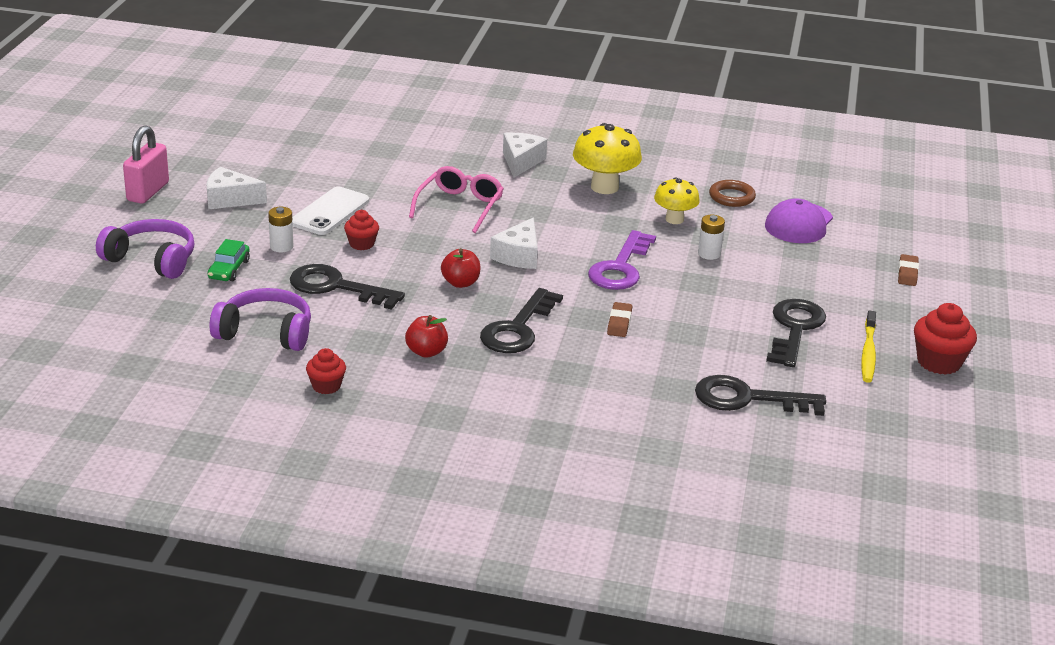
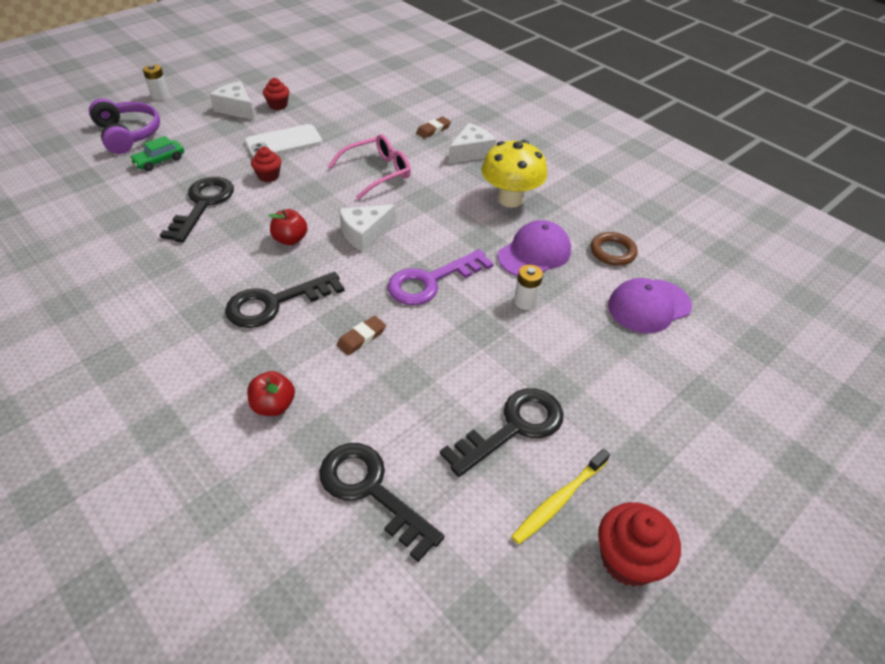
camera: 35 degrees right, 15 degrees up
pink padlock [123,125,169,204] -> none
purple headphones [210,288,311,351] -> none
white battery [268,207,293,252] -> white battery moved to [143,64,169,101]
black key [290,264,405,310] -> black key turned 45 degrees clockwise [160,177,234,243]
red cupcake [306,348,346,394] -> red cupcake moved to [263,78,289,110]
red apple [405,315,448,358] -> red apple moved to [247,371,295,416]
yellow mushroom [654,178,700,224] -> purple cap [498,220,571,276]
brown eraser [898,254,919,286] -> brown eraser moved to [416,117,451,139]

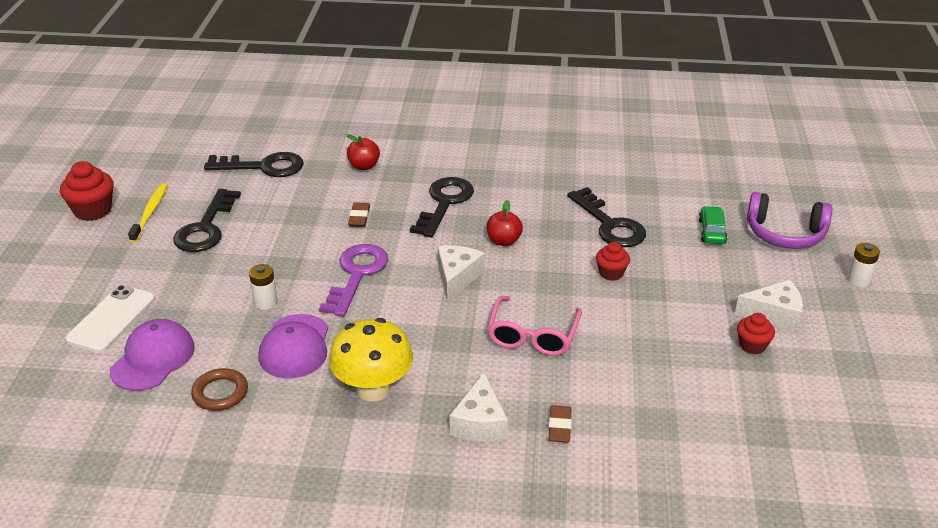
camera: 140 degrees right, 10 degrees down
white phone [245,124,322,157] -> white phone moved to [65,285,155,353]

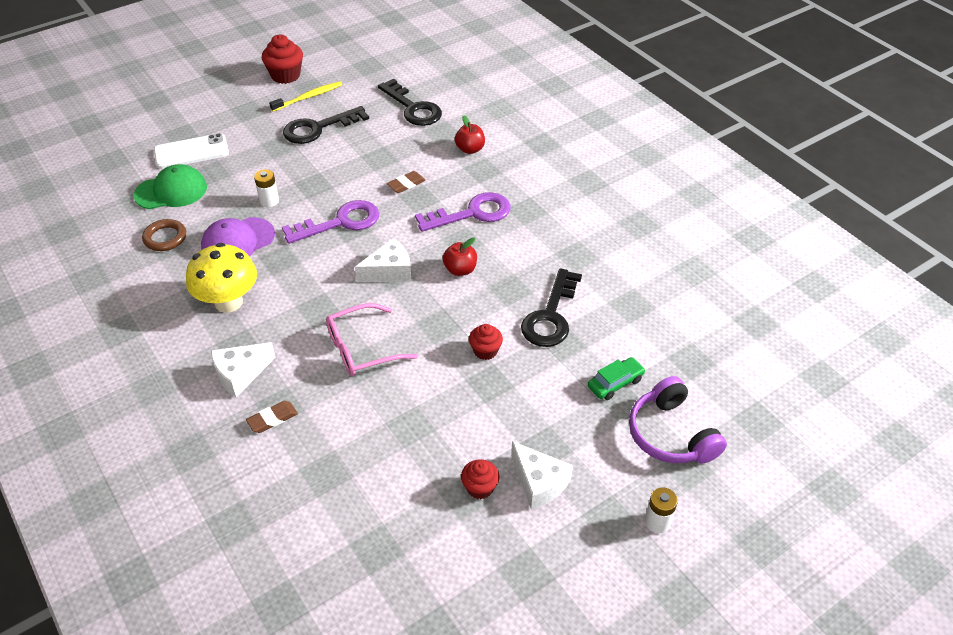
camera: 50 degrees right, 10 degrees up
purple cap [110,319,195,391] -> green cap [134,164,207,209]
black key [410,177,474,238] -> purple key [415,192,511,232]

